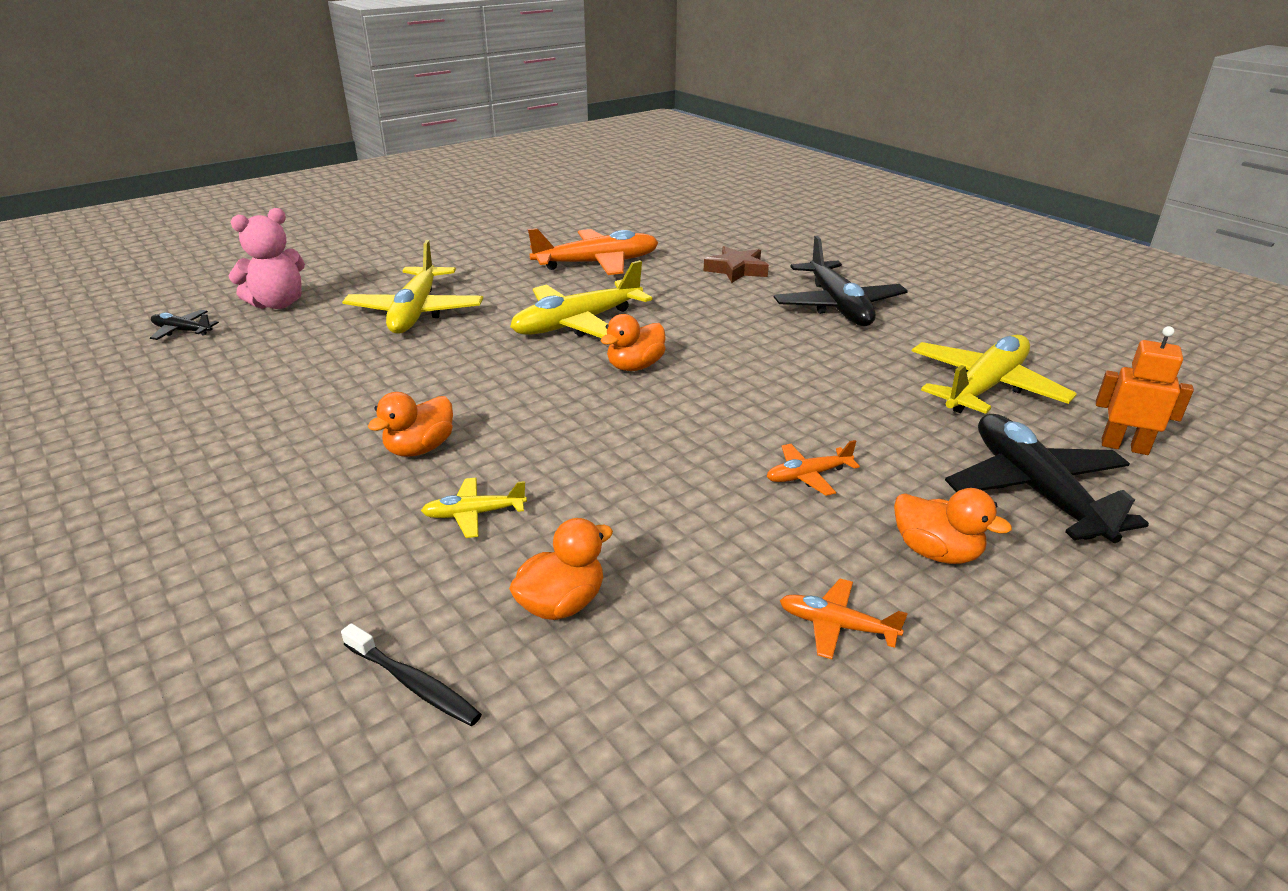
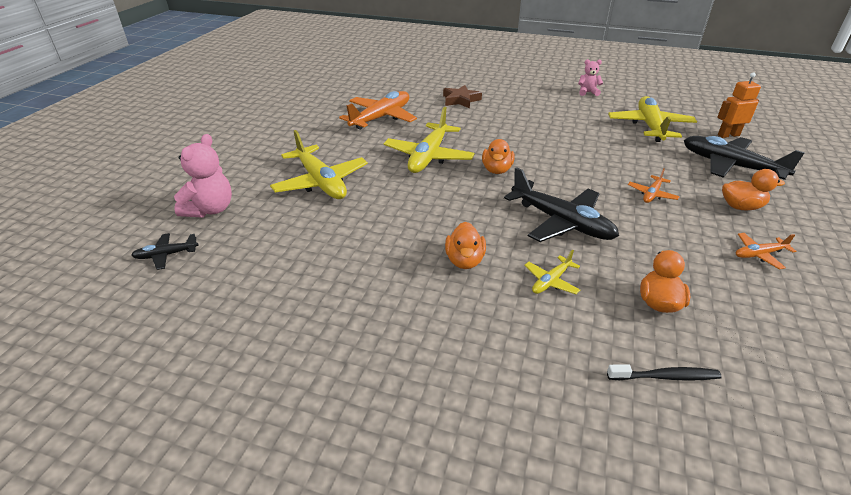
camera: 35 degrees left, 5 degrees up
black plane [774,236,908,326] -> black plane moved to [504,167,619,242]
none -> pink teddy bear [578,59,603,96]

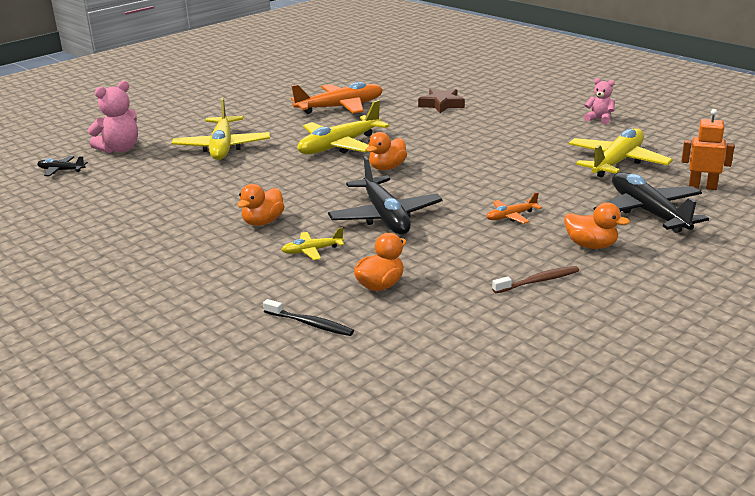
camera: 30 degrees right, 10 degrees down
orange plane [736,233,796,269] -> brown toothbrush [492,266,579,293]

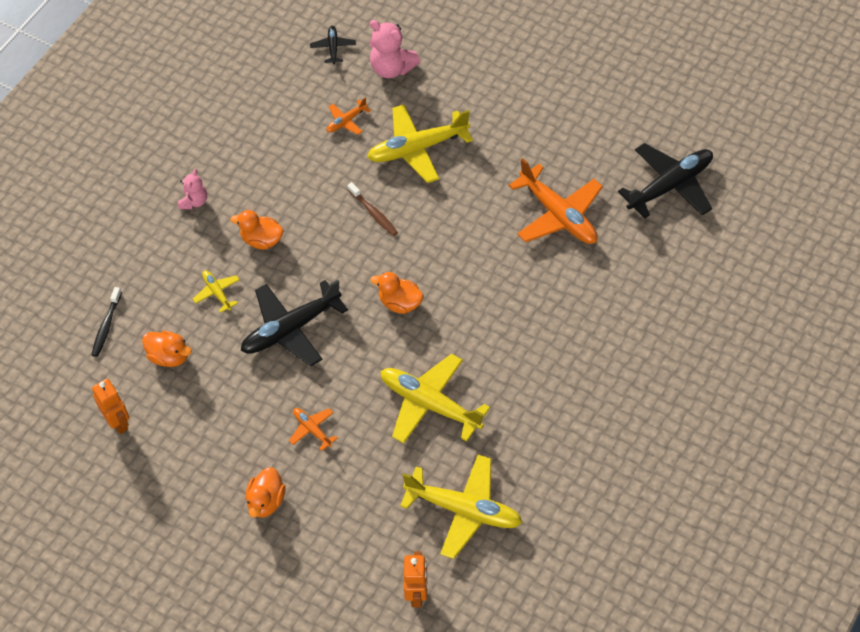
camera: 75 degrees right, 30 degrees up
yellow plane [297,100,390,154] -> yellow plane moved to [380,354,490,444]
brown star [418,89,465,113] -> none
brown toothbrush [492,266,579,293] -> brown toothbrush moved to [347,182,398,236]
pink teddy bear [584,78,615,124] -> pink teddy bear moved to [178,169,207,209]
black plane [594,172,709,233] -> black plane moved to [618,143,713,218]
none -> orange robot [92,379,129,434]
none -> orange plane [327,97,371,135]

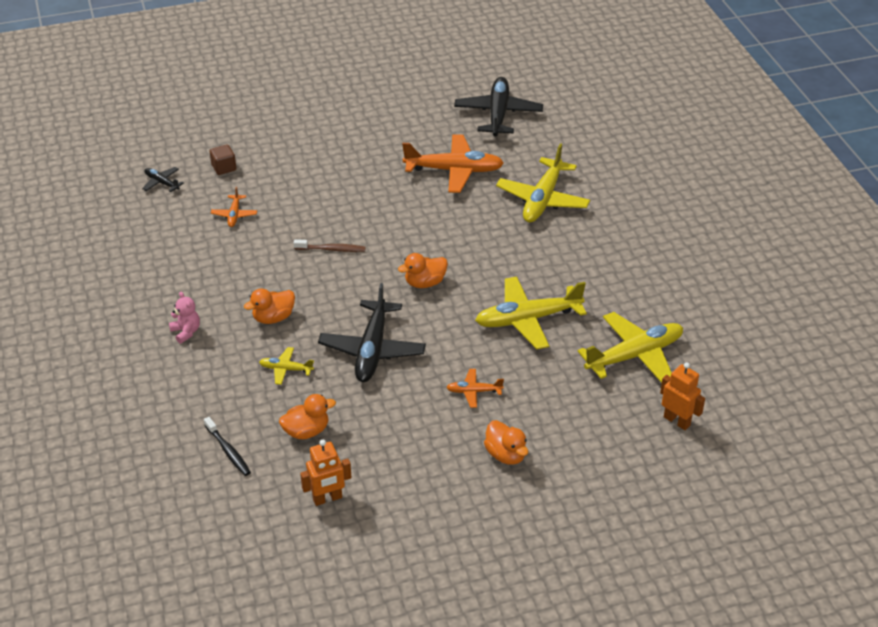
camera: 50 degrees left, 15 degrees down
orange robot [92,379,129,434] -> orange robot turned 150 degrees clockwise [300,440,351,506]
yellow plane [367,104,473,183] -> yellow plane moved to [496,143,590,223]
pink teddy bear [370,20,421,78] -> brown cube [210,144,236,175]

